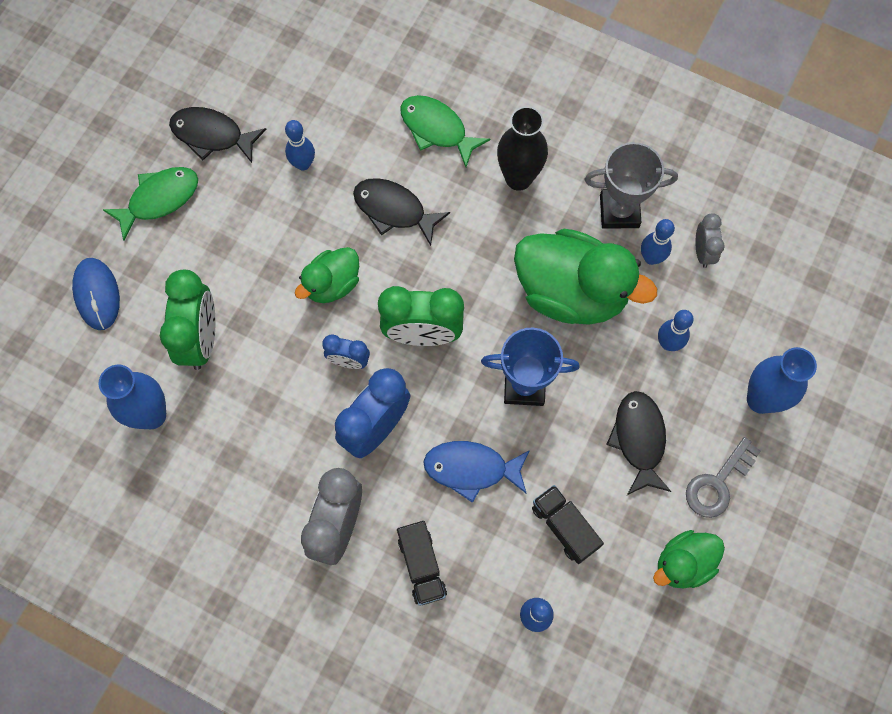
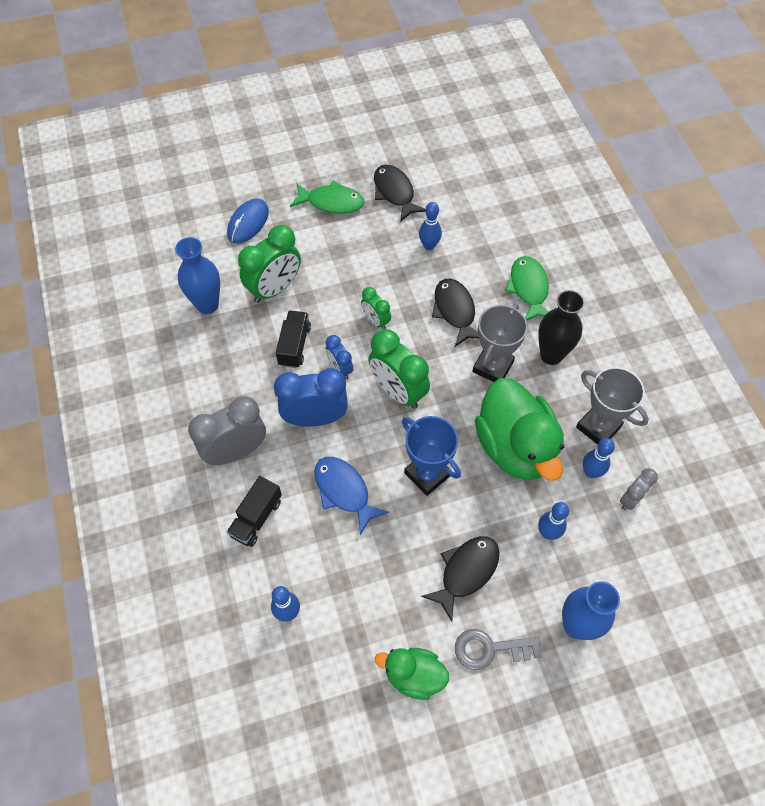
camera: 45 degrees right, 10 degrees down
green duck [295,247,359,303] -> green clock [361,287,391,330]
black truck [532,485,604,564] -> black truck moved to [276,310,311,368]
none -> grey trophy [472,304,528,382]

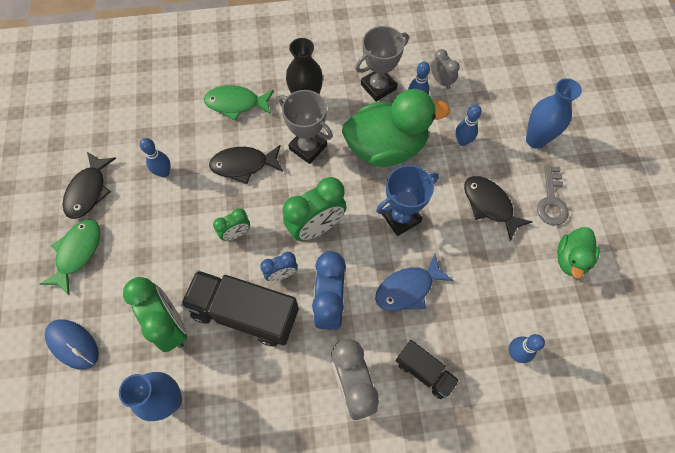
camera: 80 degrees left, 5 degrees up
black truck [276,310,311,368] -> black truck [181,270,299,347], size x1.82
black fish [374,165,425,222] -> black fish turned 60 degrees counterclockwise [63,152,116,219]

